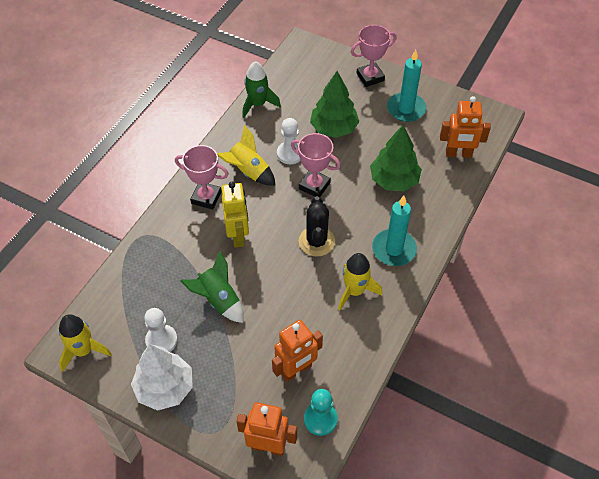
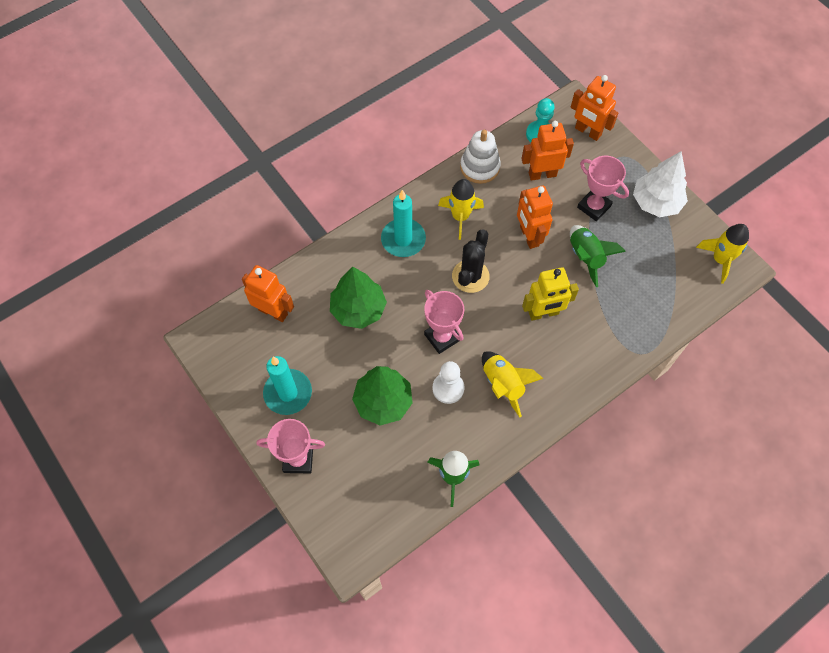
camera: 155 degrees left, 10 degrees up
white pawn [144,308,178,352] -> none
pink trophy [175,145,229,210] -> pink trophy moved to [577,156,629,221]
yellow robot [222,182,249,248] -> yellow robot turned 120 degrees counterclockwise [522,267,579,321]
none -> white stacking toy [460,130,501,184]
none -> orange robot [517,185,553,249]

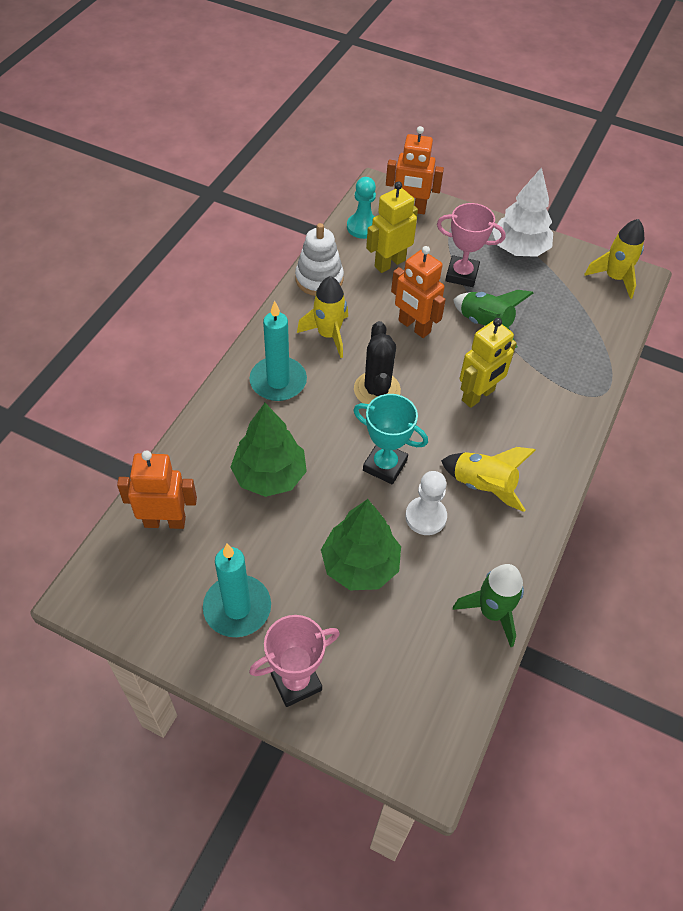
camera: 30 degrees left, 10 degrees down
pink trophy [424,290,464,354] -> turquoise trophy [353,394,428,484]
orange robot [521,121,574,181] -> yellow robot [366,181,418,273]

